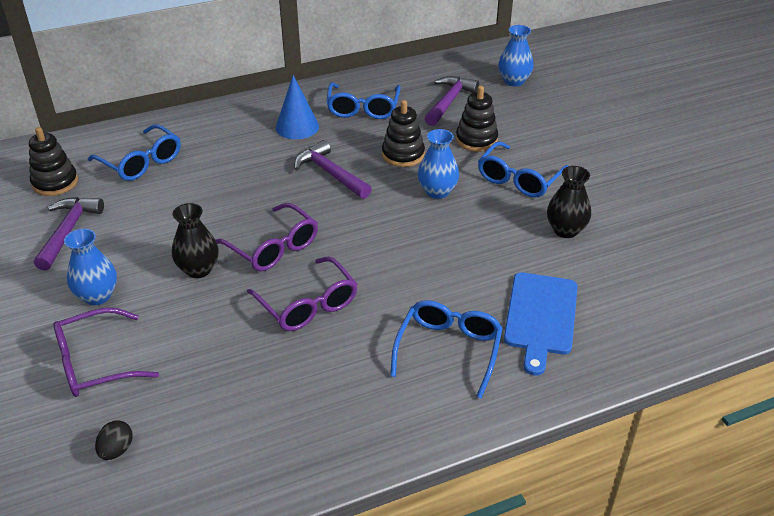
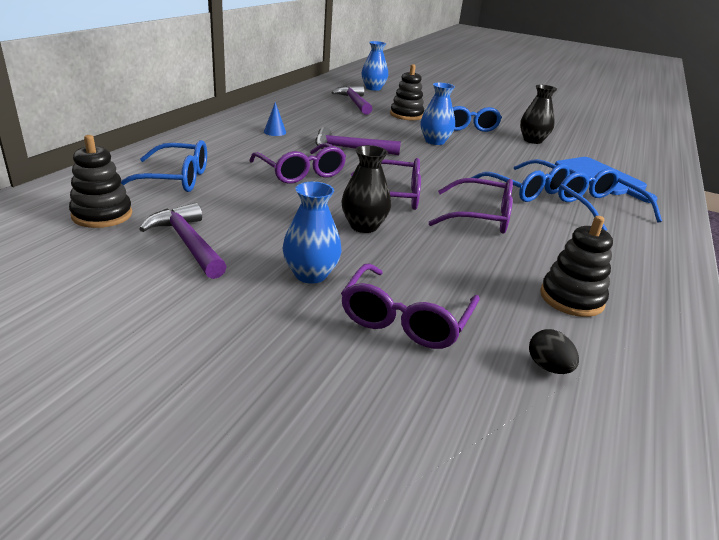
camera: 45 degrees left, 10 degrees down
blue cone [276,75,319,139] -> blue cone [264,102,286,136], size x0.55
blue glasses [326,82,401,119] -> blue glasses moved to [471,159,570,202]
black stacking toy [382,100,425,167] -> black stacking toy moved to [540,216,613,317]
none -> purple glasses [249,143,346,184]

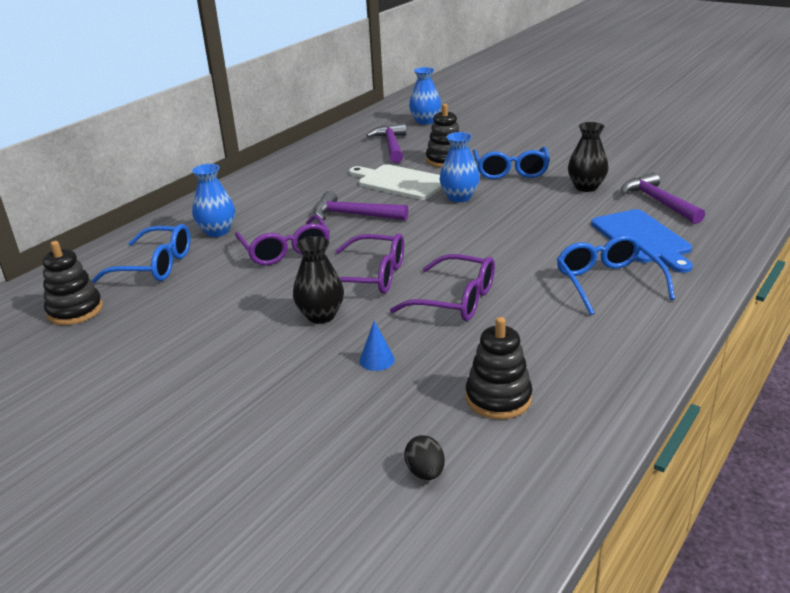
camera: 15 degrees right, 0 degrees up
purple hammer [139,202,227,279] -> purple hammer moved to [621,172,705,224]
blue cone [264,102,286,136] -> blue cone moved to [360,321,395,371]
blue vase [283,182,342,284] -> blue vase moved to [192,164,235,237]
purple glasses [341,263,480,349] -> none
blue glasses [471,159,570,202] -> none
none -> white cutting board [349,164,442,200]

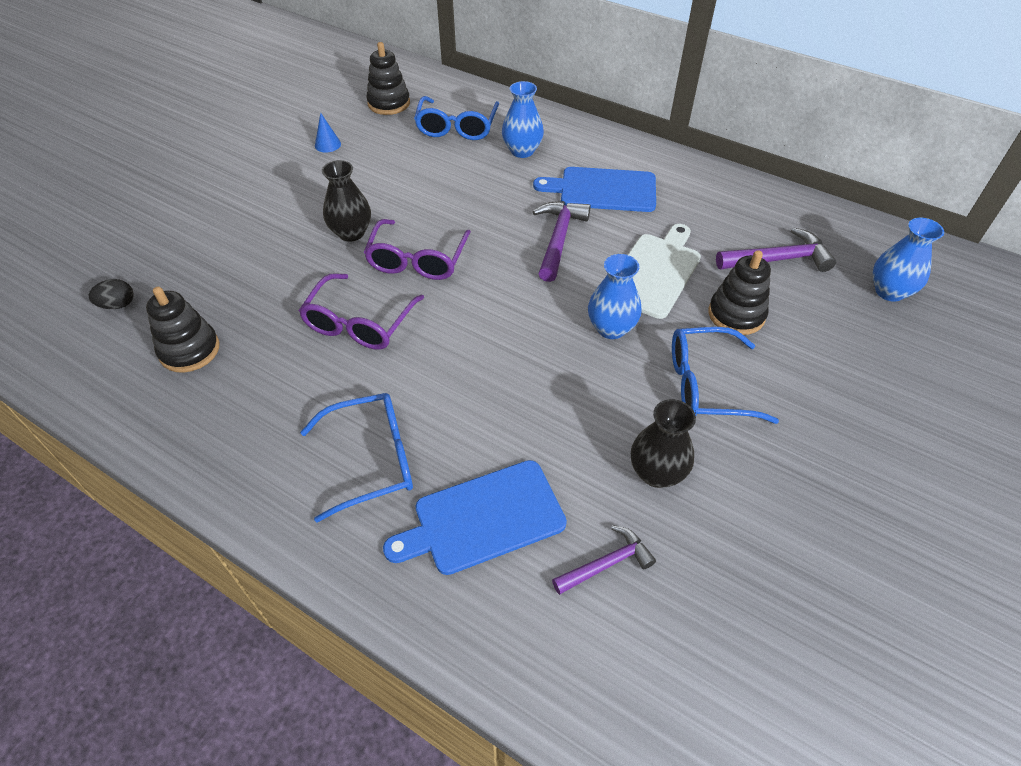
camera: 85 degrees right, 20 degrees up
purple glasses [235,215,330,265] -> none
blue cone [360,321,395,371] -> blue cone moved to [315,113,341,153]
purple hammer [621,172,705,224] -> purple hammer [552,526,656,595], size x0.66
none -> blue cutting board [533,167,656,212]

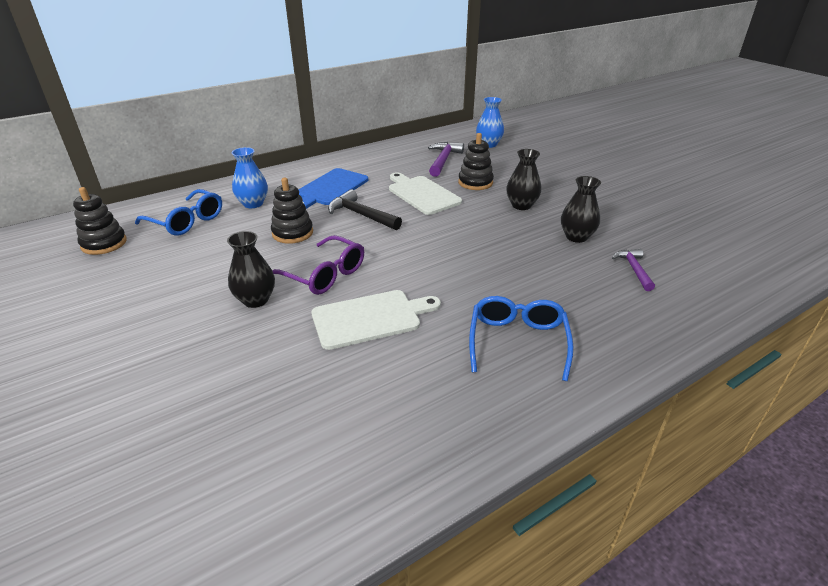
camera: 65 degrees left, 15 degrees down
black egg [88,279,134,309] -> none
black stacking toy [146,287,219,373] -> black stacking toy moved to [271,178,313,244]
purple glasses [299,273,424,350] -> white cutting board [311,290,441,350]
blue cone [315,113,341,153] -> none
blue cutting board [383,460,567,575] -> none
purple hammer [533,201,591,282] -> black hammer [328,189,402,230]
blue vase [588,254,642,339] -> none
blue glasses [672,327,779,424] -> black vase [506,149,542,210]

